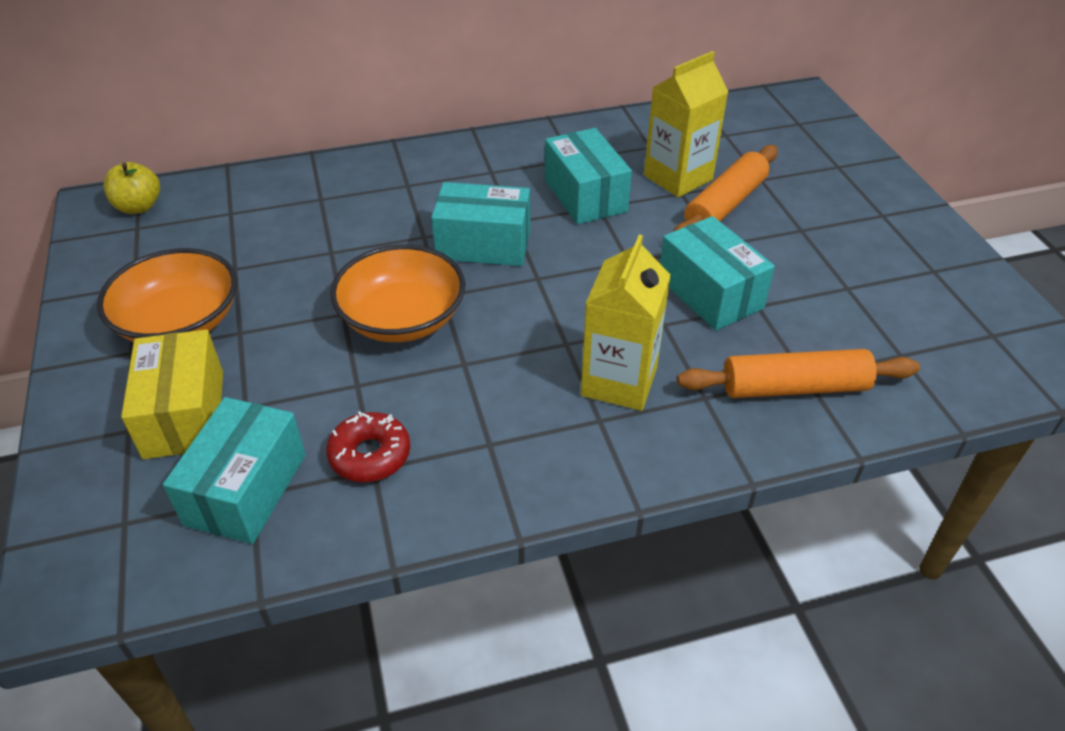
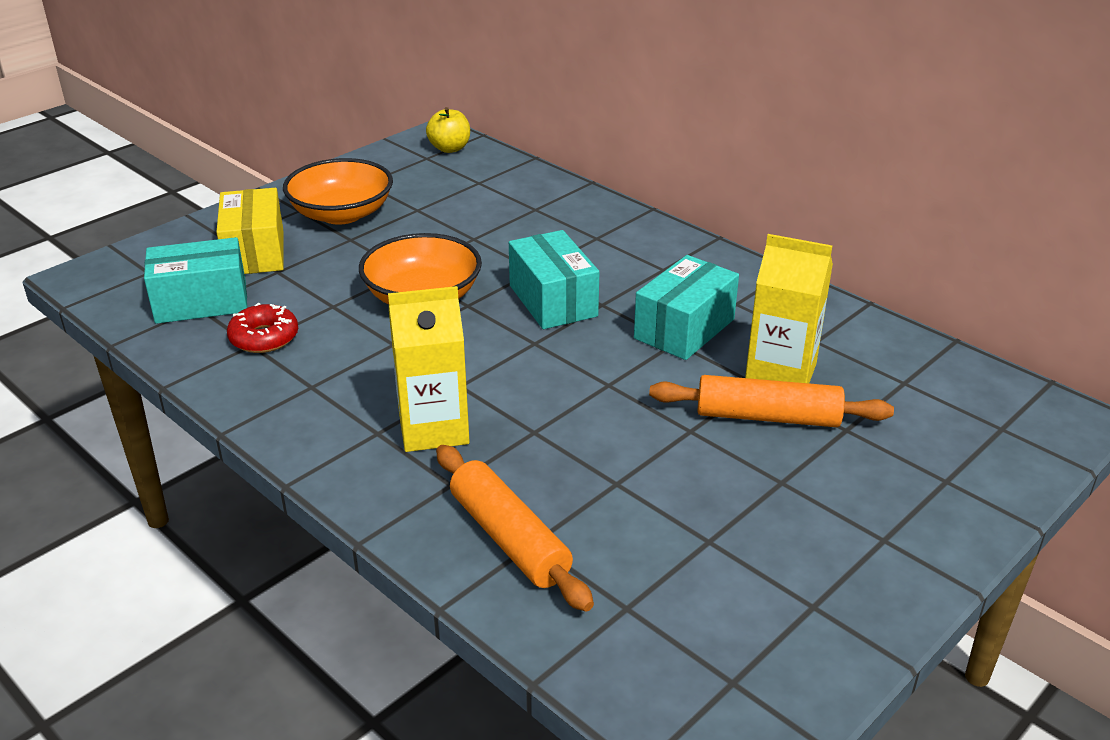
camera: 60 degrees right, 10 degrees down
yellow box [121,329,223,459] -> yellow box turned 60 degrees counterclockwise [216,188,284,274]
turquoise box [660,216,775,331] -> none

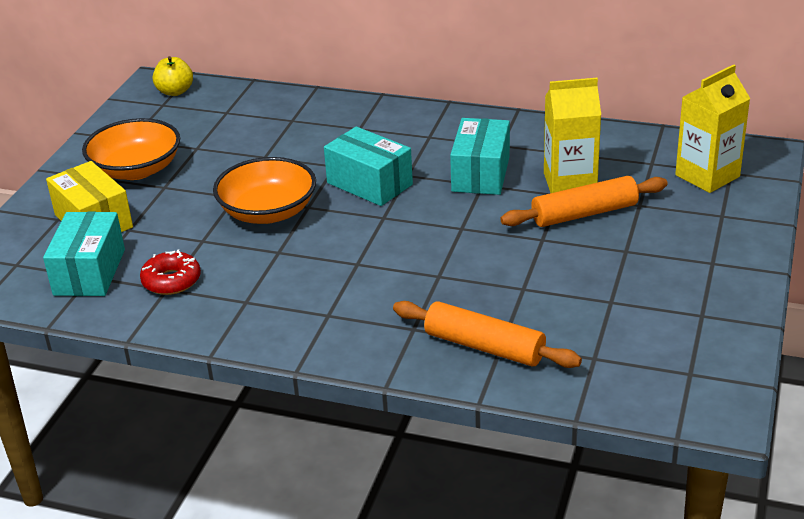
camera: 25 degrees left, 0 degrees up
turquoise box [144,237,247,324] -> turquoise box turned 45 degrees counterclockwise [43,212,125,296]
yellow carton [388,286,470,452] -> yellow carton moved to [675,65,751,193]

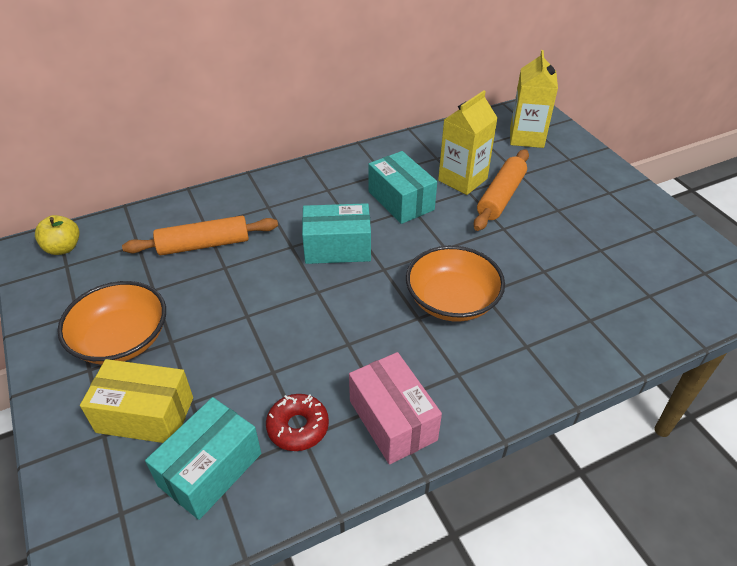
camera: 45 degrees left, 10 degrees up
turquoise box [43,212,125,296] -> turquoise box turned 75 degrees clockwise [145,397,261,520]
orange bowl [213,157,316,224] -> orange bowl moved to [406,246,505,322]
orange rolling pin [393,301,582,368] -> orange rolling pin moved to [122,216,278,255]
none -> pink box [349,352,442,465]

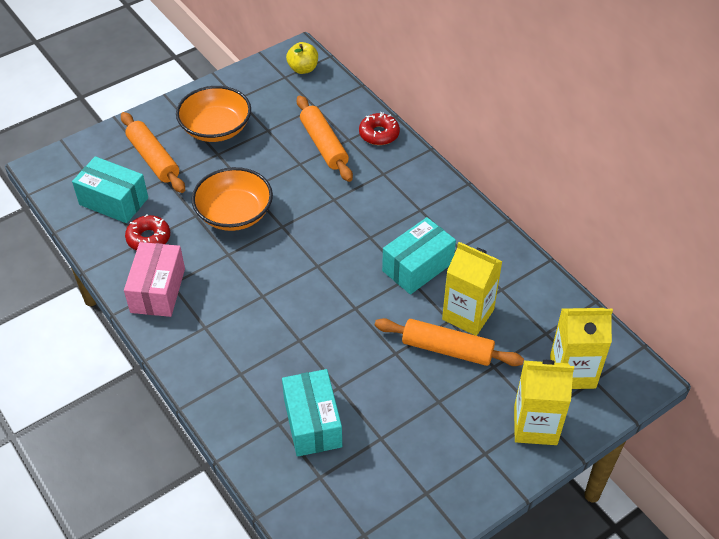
camera: 80 degrees right, 5 degrees up
yellow box [80,359,193,443] -> orange rolling pin [121,112,185,193]
turquoise box [302,203,371,264] -> turquoise box moved to [282,369,342,457]
pink box [349,352,442,465] -> pink box turned 45 degrees counterclockwise [124,242,185,317]
orange bowl [406,246,505,322] -> orange bowl moved to [191,167,273,231]
none -> red donut [359,112,400,145]
none -> yellow carton [514,360,574,445]

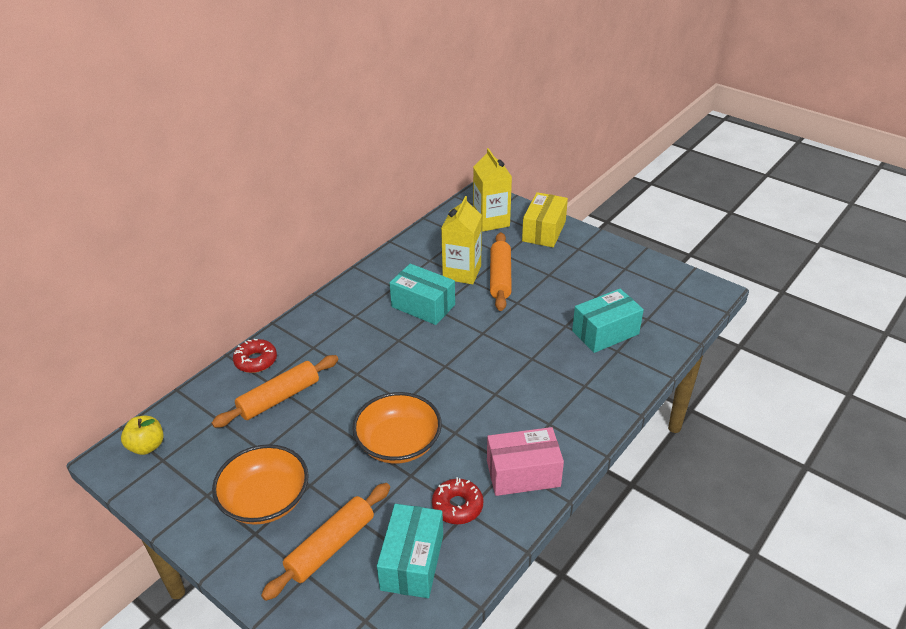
camera: 105 degrees left, 10 degrees down
yellow carton [514,360,574,445] -> yellow box [522,192,568,247]

